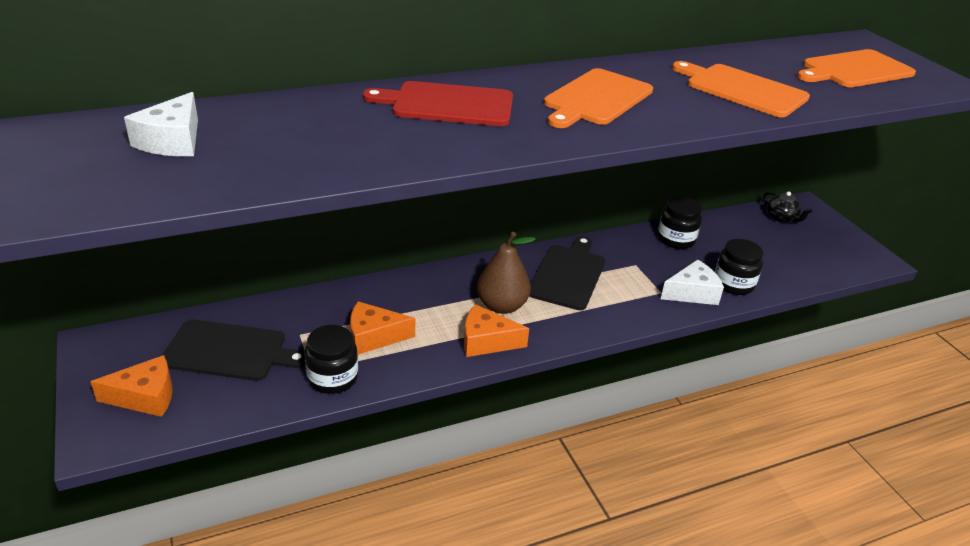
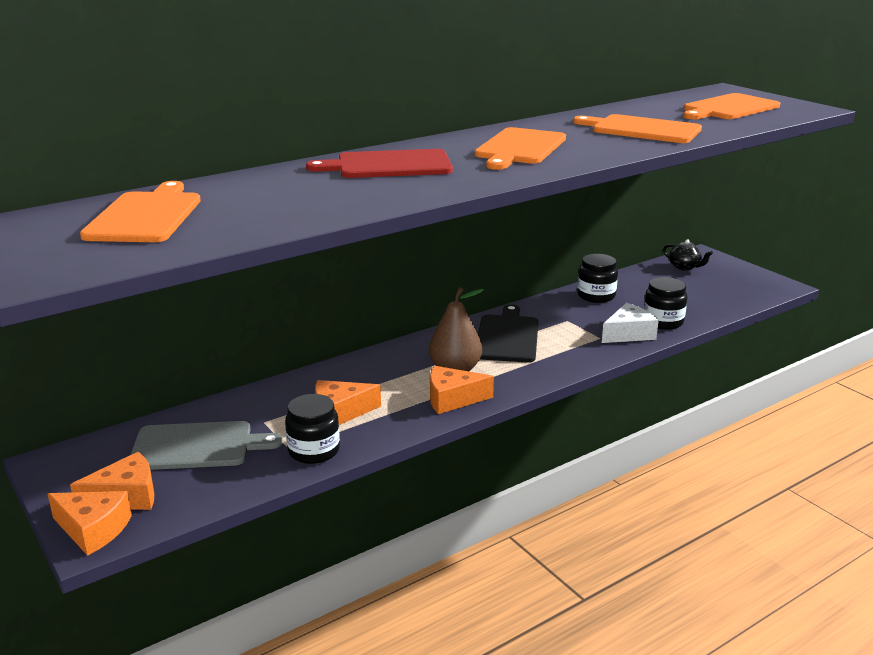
camera: 10 degrees left, 10 degrees down
white cheese [124,92,198,156] -> orange cutting board [80,181,201,242]
black cutting board [162,319,305,381] -> grey cutting board [131,421,283,470]
none -> orange cheese [48,491,132,556]

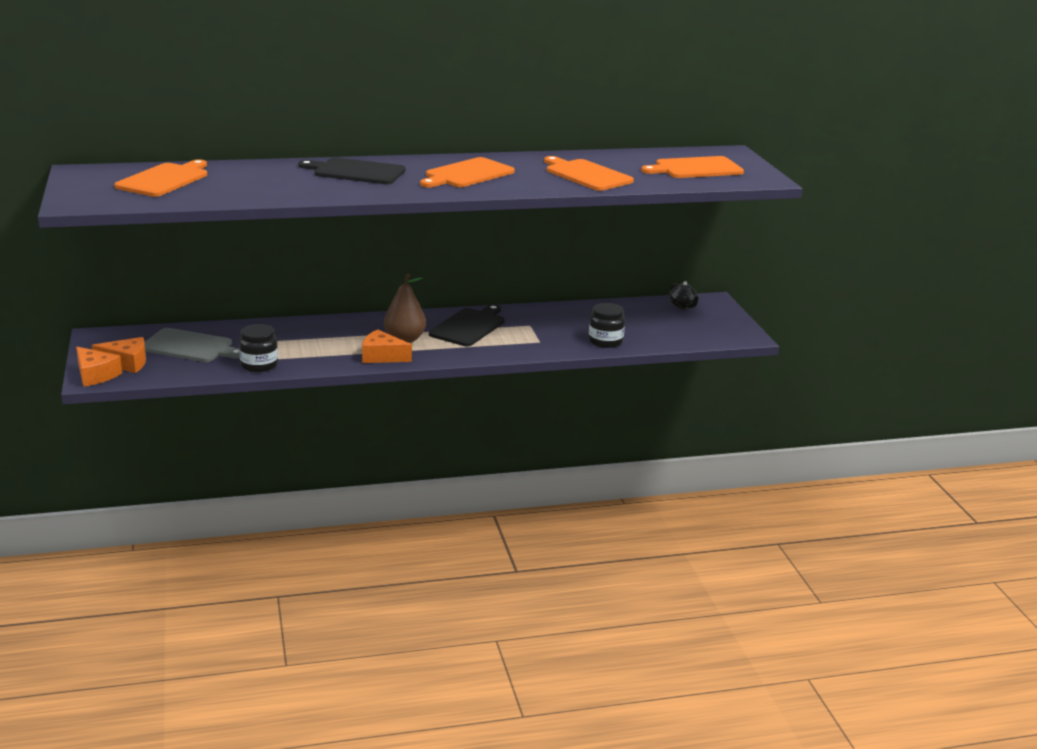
camera: 20 degrees right, 0 degrees up
red cutting board [306,149,453,178] -> black cutting board [298,157,406,184]
orange cheese [315,380,381,425] -> none
black jar [577,254,618,303] -> none
white cheese [602,303,659,343] -> none

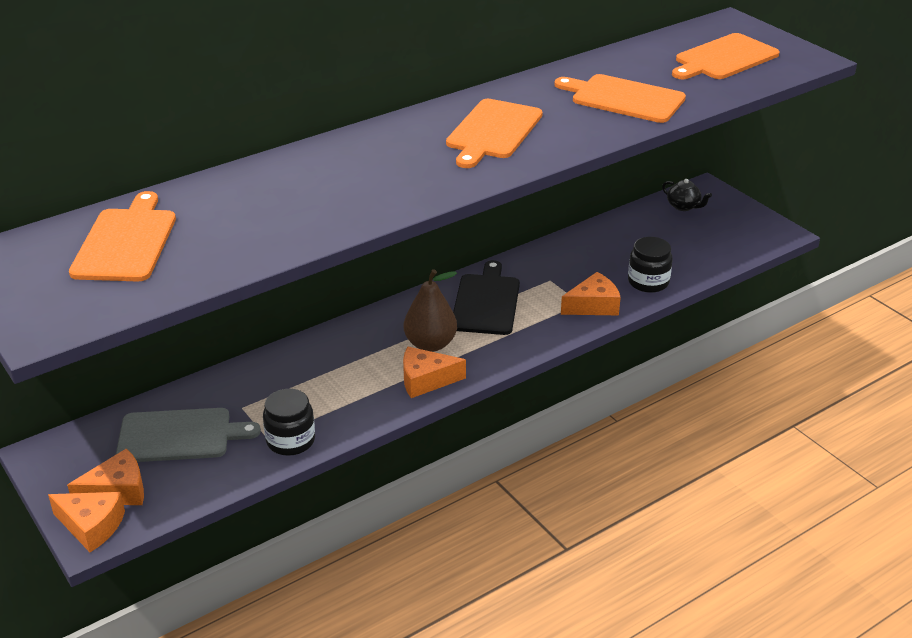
camera: 20 degrees left, 10 degrees up
black cutting board [298,157,406,184] -> none
none -> orange cheese [561,272,621,315]

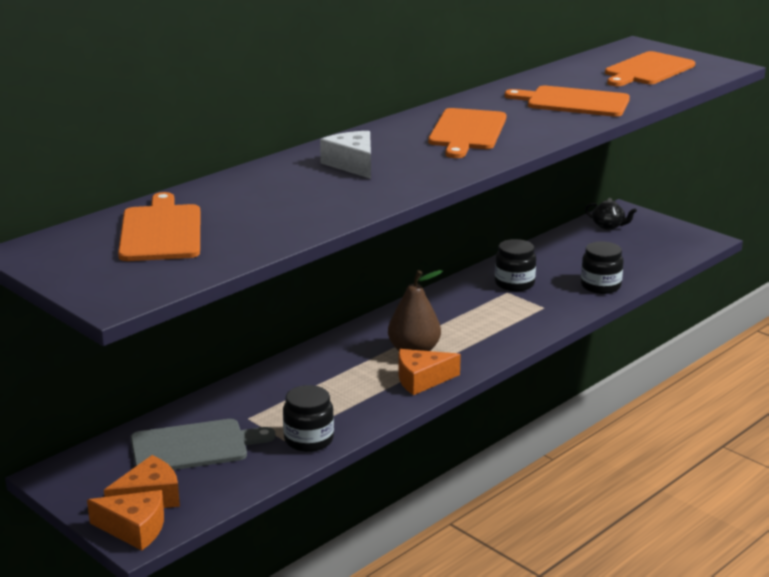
camera: 10 degrees left, 10 degrees down
black cutting board [453,260,520,335] -> none
orange cheese [561,272,621,315] -> none
none -> white cheese [320,131,371,179]
none -> black jar [495,239,536,291]

